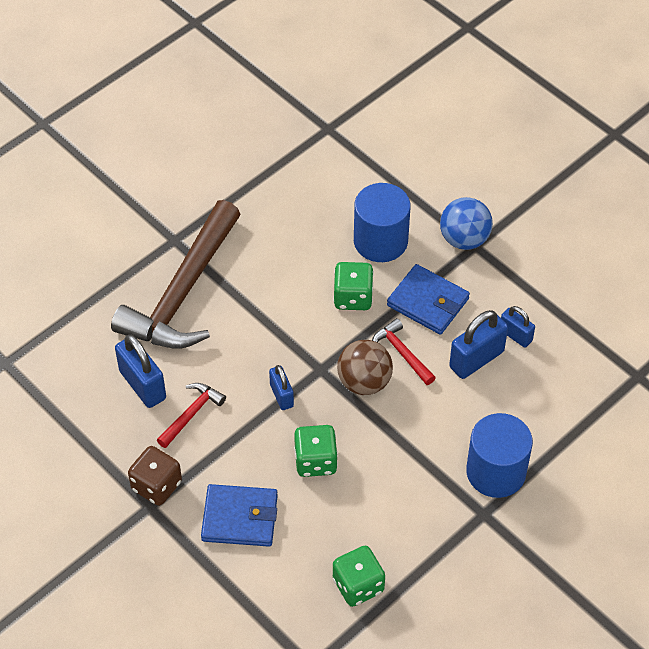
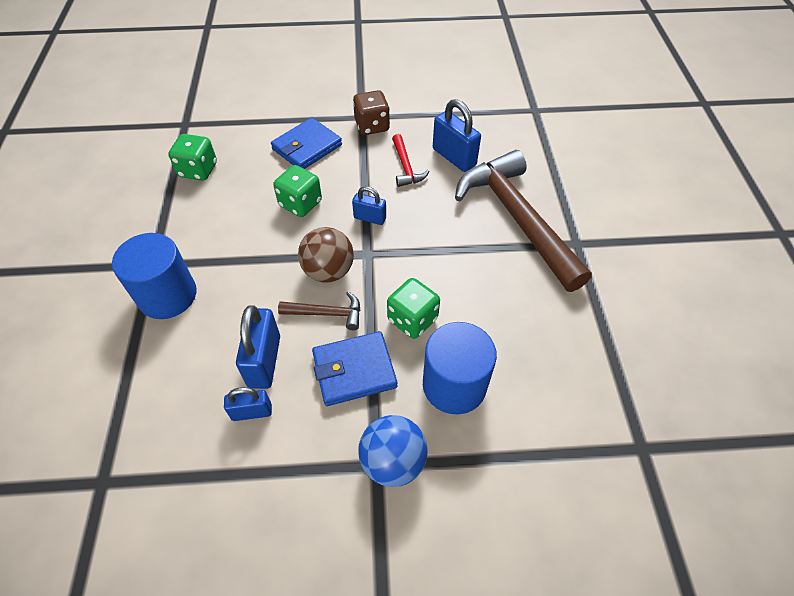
camera: 130 degrees right, 0 degrees up
blue padlock [115,334,166,408] -> blue padlock turned 45 degrees clockwise [433,99,481,172]
red hammer [372,318,436,385] -> brown hammer [278,291,360,330]

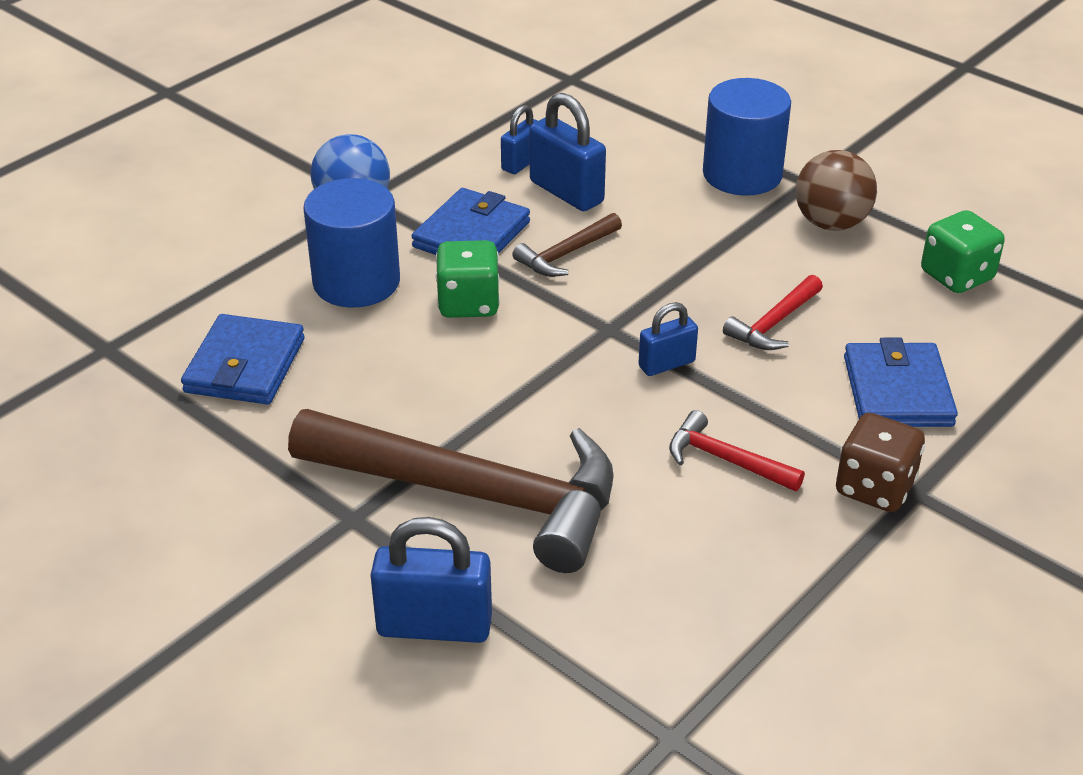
camera: 135 degrees right, 15 degrees down
green dice [273,165,322,217] -> red hammer [723,275,823,350]
brown ball [298,227,354,282] -> brown ball moved to [796,150,877,231]
blue padlock [433,99,481,172] -> blue padlock moved to [370,517,492,643]
none -> blue wallet [181,314,305,404]

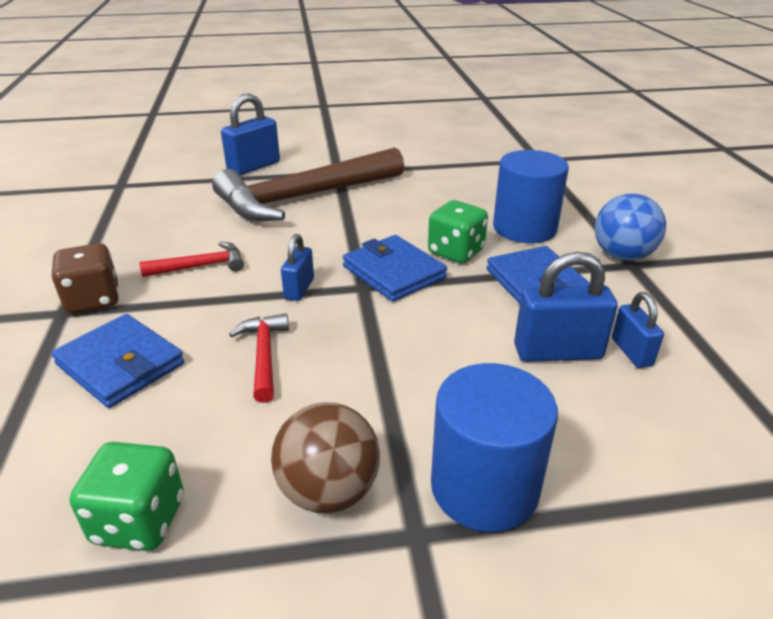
camera: 130 degrees right, 5 degrees down
blue wallet [181,314,305,404] -> blue wallet moved to [343,235,447,302]
brown hammer [512,213,622,277] -> none

